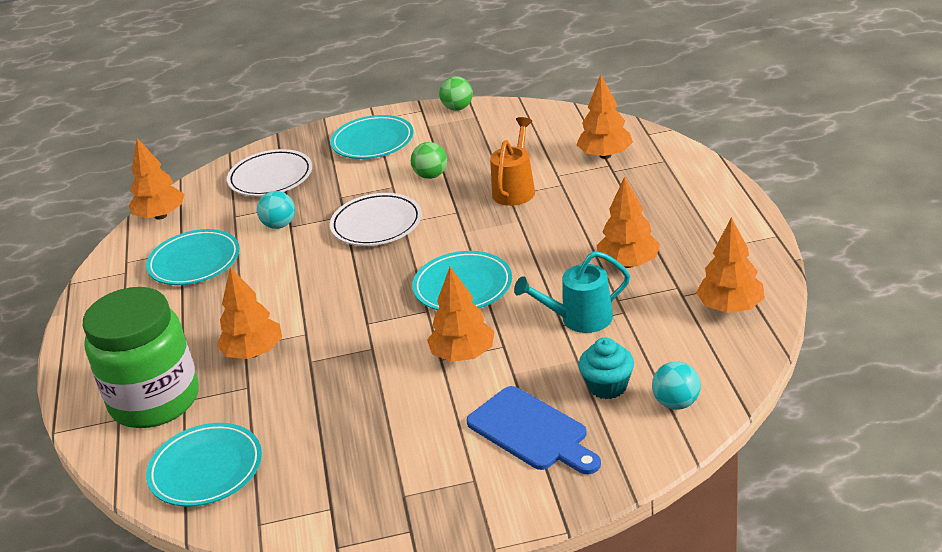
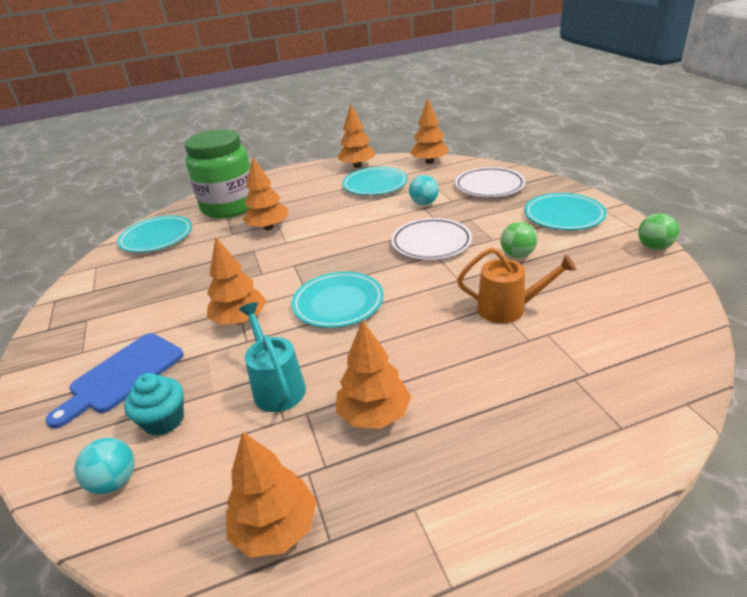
camera: 80 degrees right, 0 degrees up
orange tree [576,75,633,159] -> orange tree moved to [337,103,375,168]

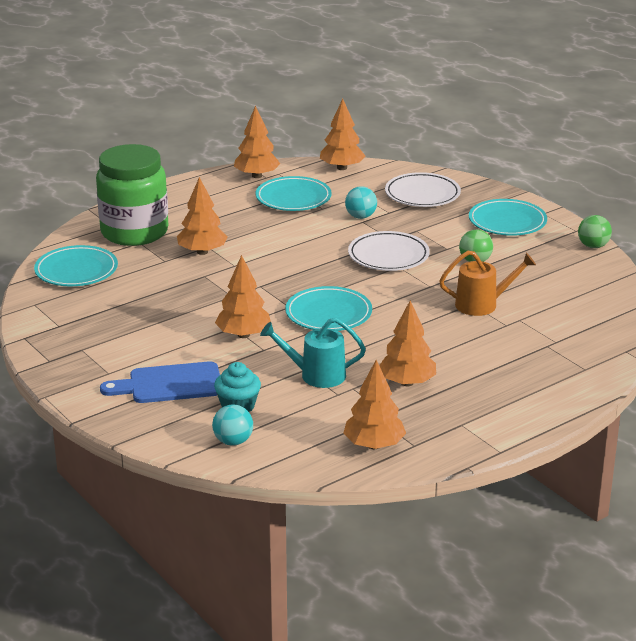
camera: 20 degrees left, 5 degrees down
blue cutting board [45,333,184,428] -> blue cutting board turned 60 degrees clockwise [100,361,220,403]
turquoise watering can [239,302,306,412] -> turquoise watering can turned 45 degrees counterclockwise [260,318,366,388]

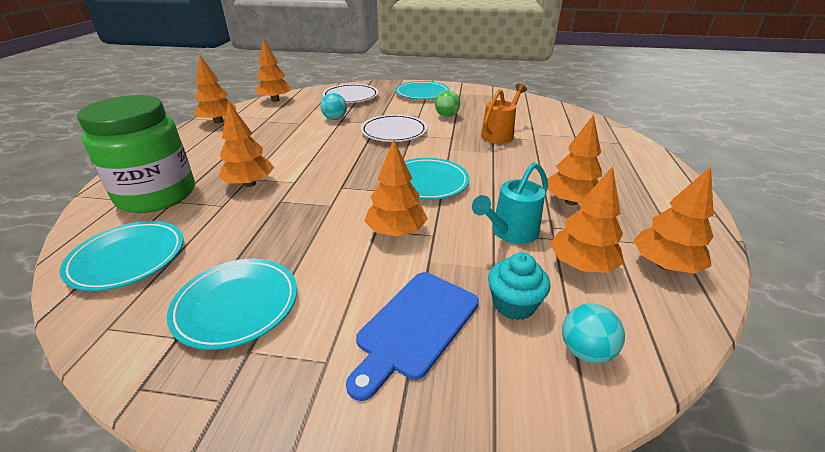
camera: 45 degrees left, 5 degrees up
turquoise plate [256,176,332,211] -> turquoise plate moved to [167,259,297,350]
green ball [578,215,612,248] -> none
none -> orange tree [550,166,624,273]

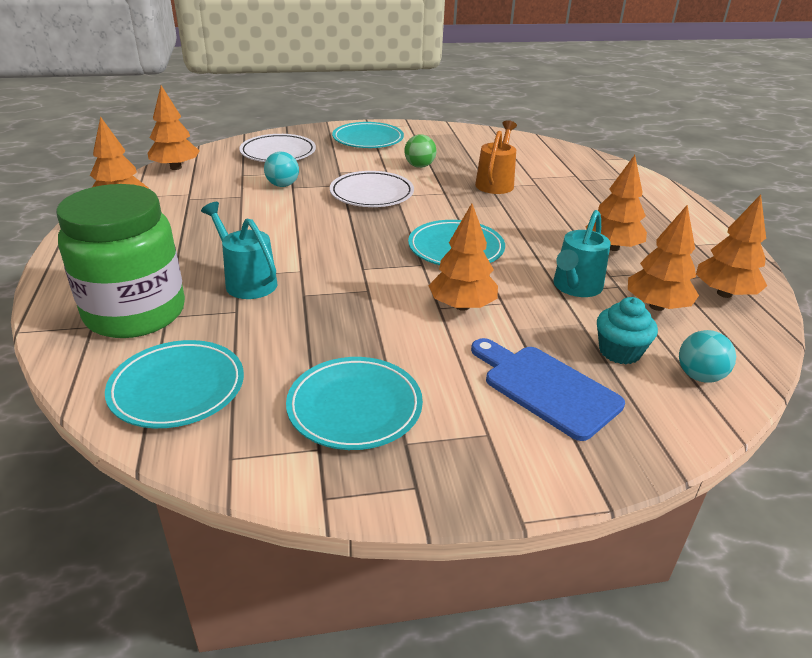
camera: 20 degrees left, 0 degrees up
orange tree [219,101,274,187] -> turquoise watering can [201,202,277,299]
blue cutting board [346,272,479,401] -> blue cutting board turned 120 degrees clockwise [471,338,625,441]

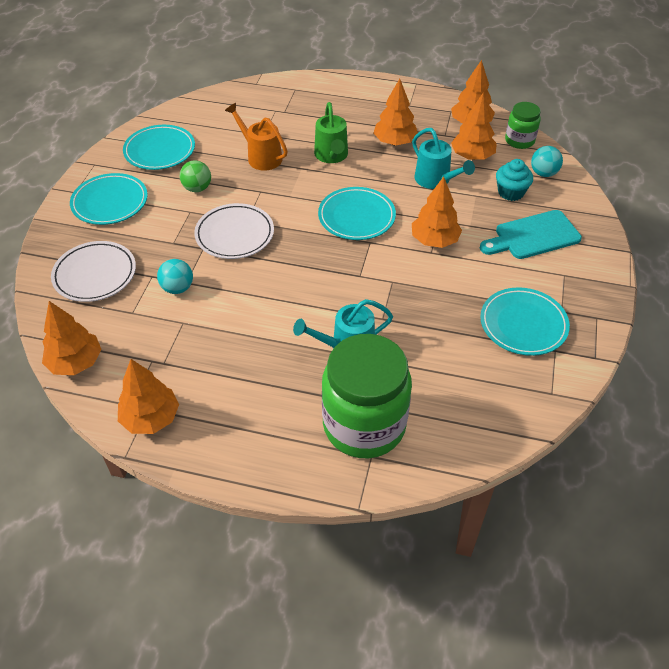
camera: 65 degrees left, 15 degrees up
turquoise plate [105,340,244,428] -> turquoise plate moved to [123,125,195,170]
blue cutting board [471,338,625,441] -> turquoise cutting board [480,210,582,259]
none -> green watering can [314,102,348,163]
none -> green jar [505,102,541,149]

